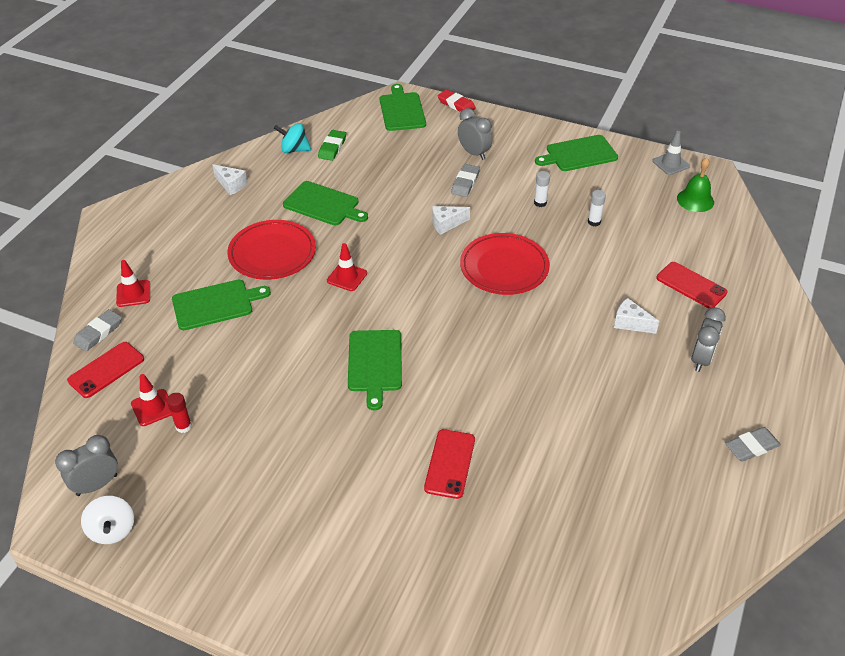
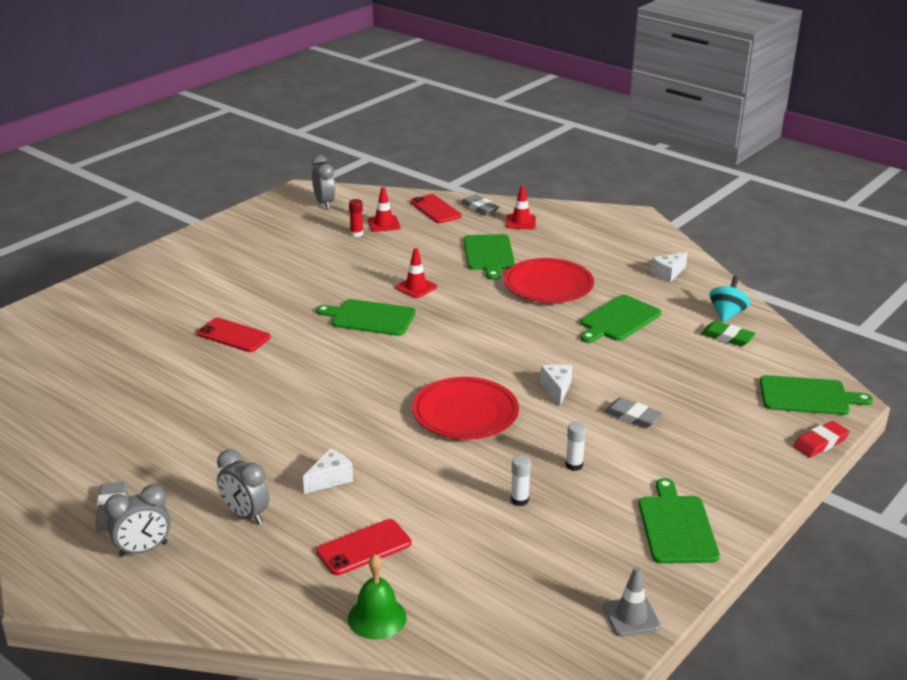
camera: 105 degrees right, 15 degrees down
white spinning top [81,496,134,544] -> none
red traffic cone [327,243,367,291] -> red traffic cone moved to [395,248,437,298]
grey clock [458,108,492,160] -> grey clock moved to [104,484,171,557]
green bell [677,158,714,212] -> green bell moved to [348,554,407,640]

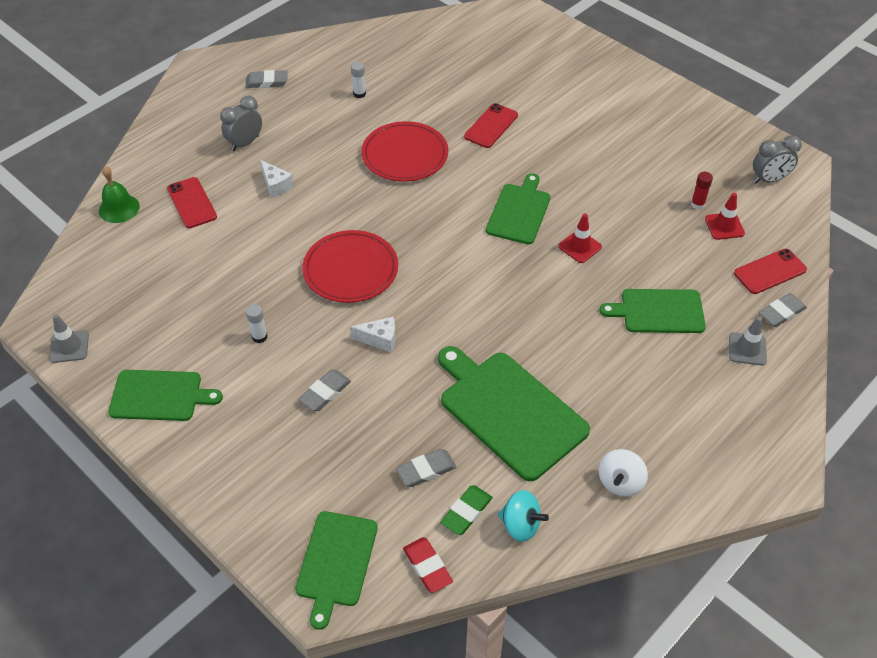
camera: 95 degrees right, 20 degrees up
grey clock [104,484,171,557] -> none
red plate [504,258,594,303] -> red plate moved to [361,121,448,182]
red traffic cone [506,185,536,229] -> grey traffic cone [729,317,767,365]
white glue stick [511,455,531,506] -> white glue stick moved to [351,62,366,98]
green cutting board [580,295,661,343] -> green cutting board [438,346,590,481], size x1.57
white cheese [651,252,688,283] -> white spinning top [599,449,648,497]
red eraser [793,421,850,457] -> red eraser moved to [403,537,453,593]
none -> grey eraser [396,449,457,487]

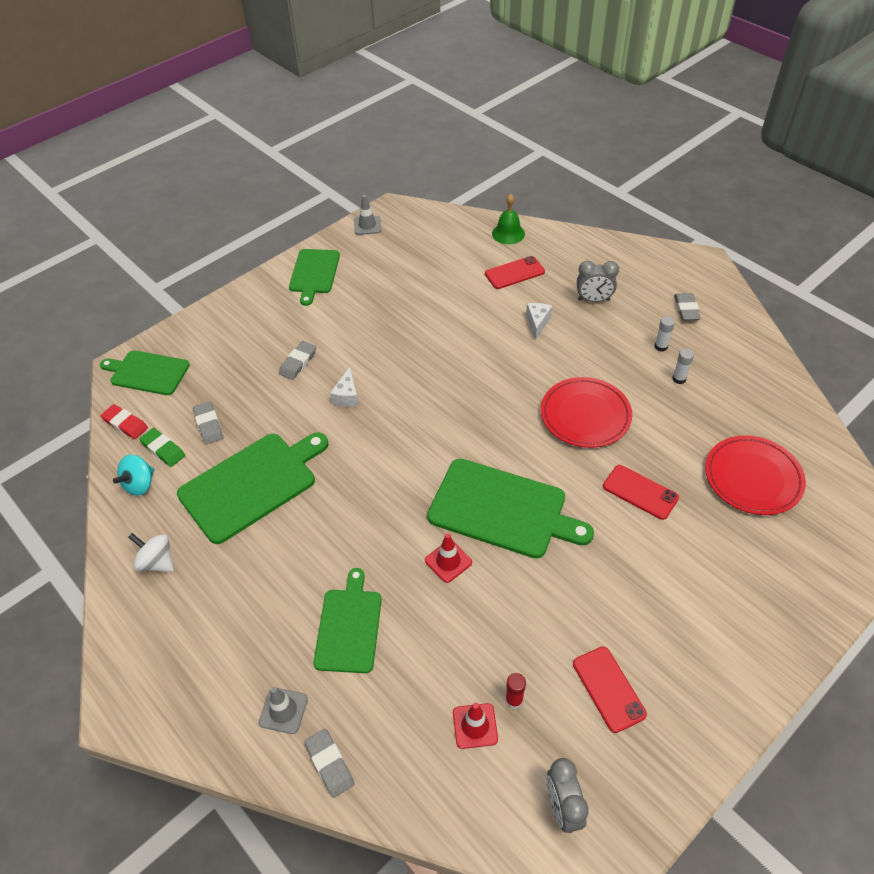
camera: 95 degrees right, 0 degrees up
grey clock [220,96,262,151] -> grey clock turned 135 degrees clockwise [577,261,619,302]
white glue stick [246,304,268,343] -> white glue stick moved to [654,316,675,352]
white cheese [260,160,294,198] -> white cheese turned 135 degrees clockwise [526,303,552,340]
grey eraser [298,369,351,411] -> grey eraser turned 75 degrees clockwise [279,341,316,380]
red plate [302,230,398,303] -> red plate moved to [705,435,806,515]
red eraser [403,537,453,593] -> red eraser turned 60 degrees clockwise [101,404,148,439]
green cutting board [486,173,551,244] -> green cutting board [427,459,594,559], size x1.57
red phone [734,249,807,294] -> red phone moved to [573,646,647,733]

